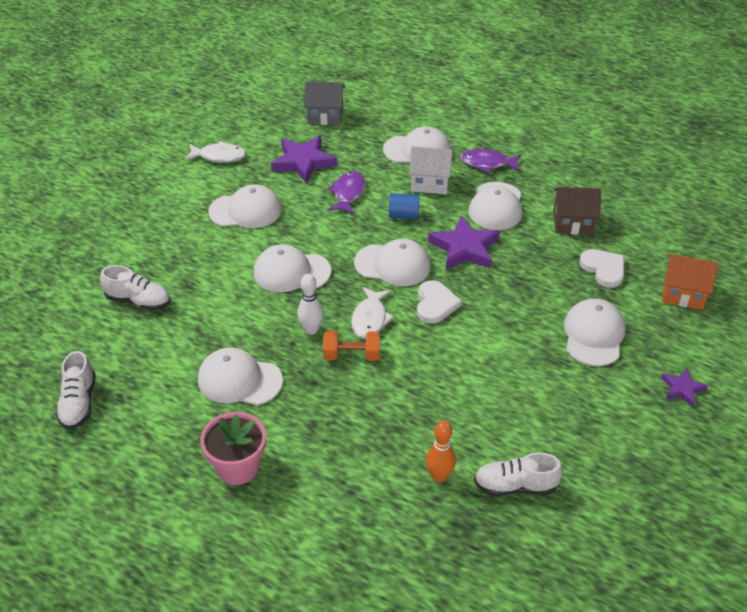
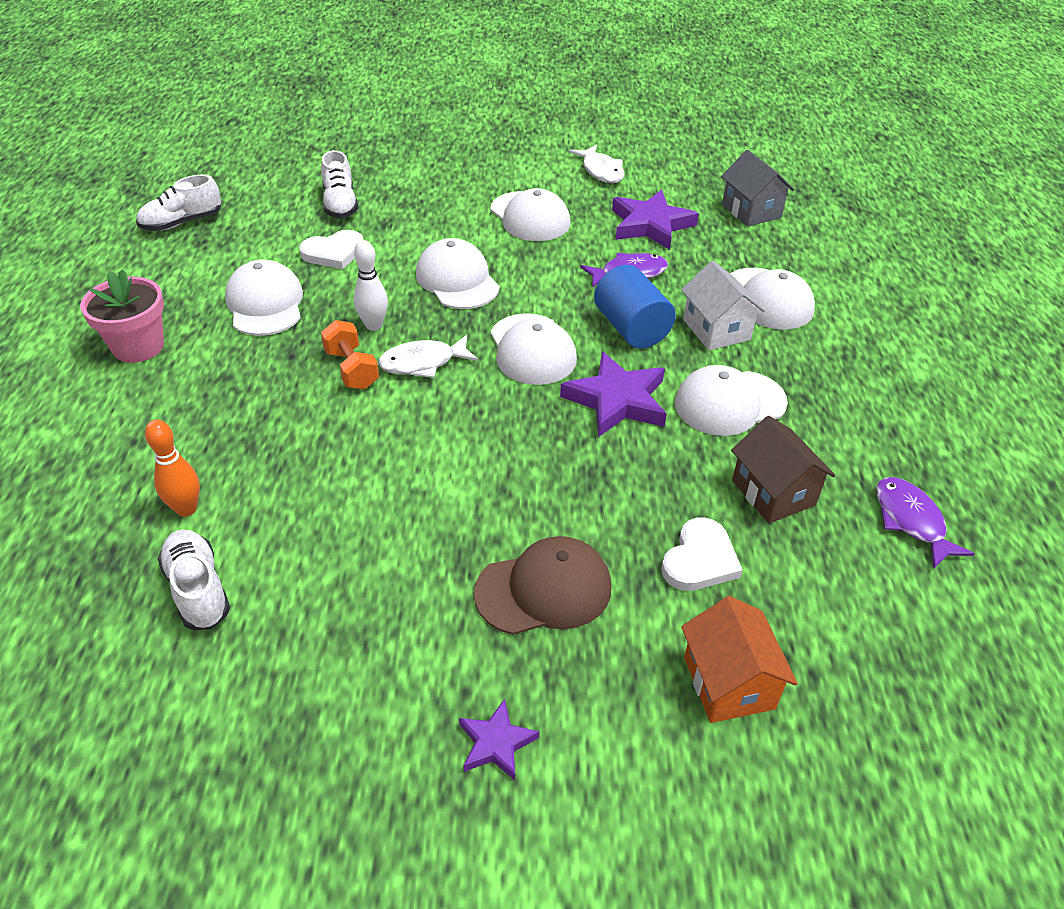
camera: 60 degrees right, 0 degrees up
blue cylinder [389,193,419,219] -> blue cylinder [594,265,676,349], size x1.58
white heart [417,280,461,324] -> white heart moved to [299,230,363,269]
purple fish [460,149,521,173] -> purple fish moved to [876,477,975,569]
white cap [564,299,626,366] -> brown cap [474,536,611,635]

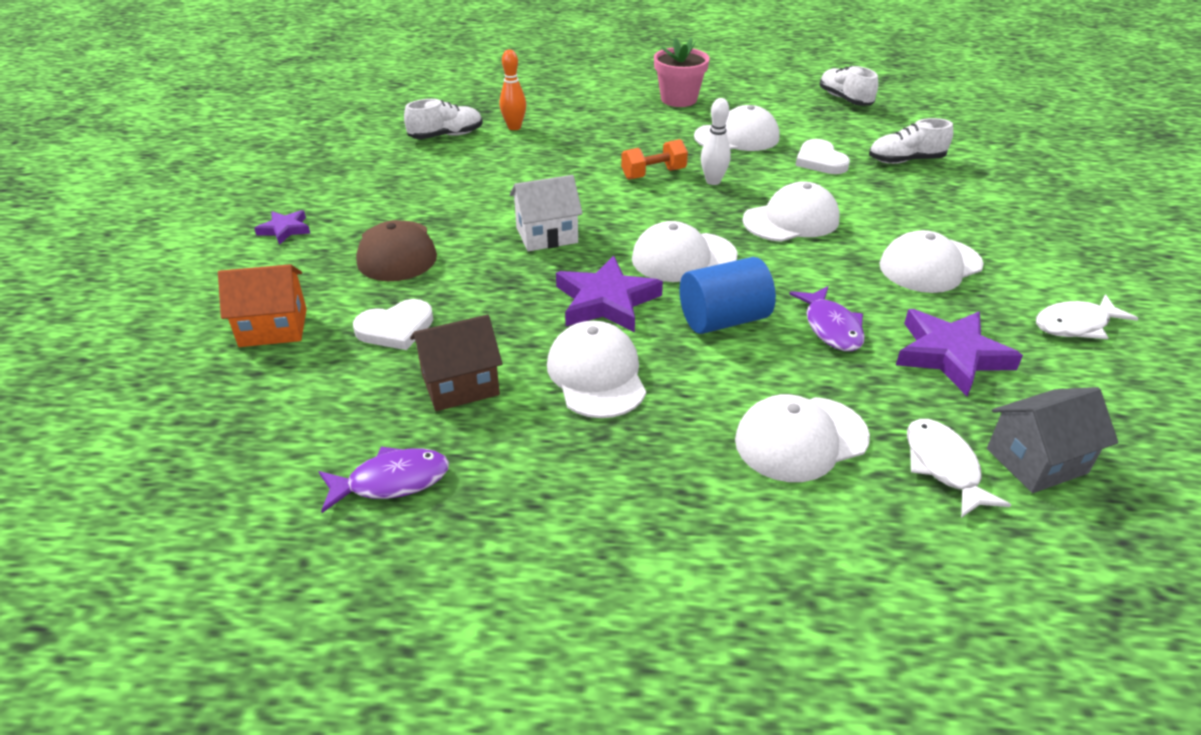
camera: 95 degrees right, 5 degrees down
white fish [378,335,478,378] -> white fish moved to [907,419,1011,518]
white heart [661,517,743,591] -> white heart turned 60 degrees counterclockwise [353,299,433,350]
white house [681,261,765,350] -> white house moved to [510,175,583,251]

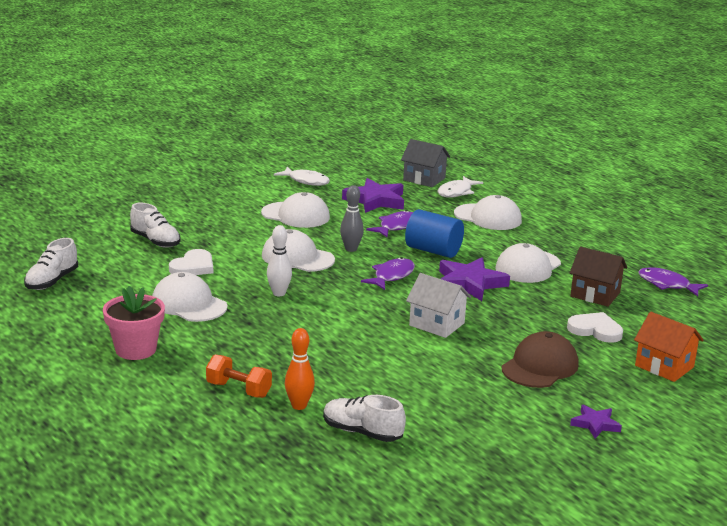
camera: 130 degrees left, 15 degrees down
orange dumbbell [621,139,688,180] -> orange dumbbell moved to [206,355,272,398]
white cap [632,221,738,282] -> purple fish [361,257,415,290]
none -> grey bowling pin [340,185,364,252]

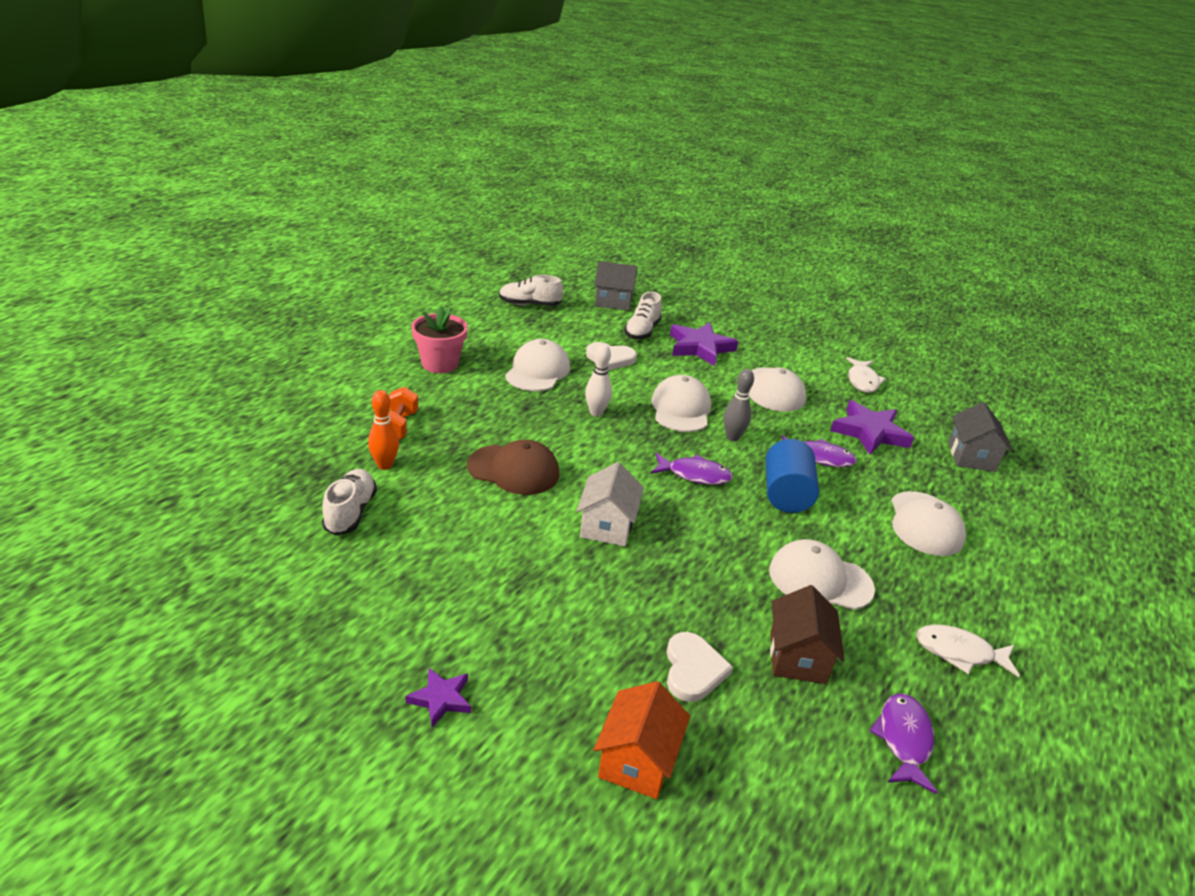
camera: 65 degrees right, 10 degrees up
white fish [438,176,483,198] -> white fish moved to [916,624,1020,677]
purple star [439,257,510,301] -> purple star moved to [670,322,738,366]
brown cap [502,331,579,388] -> brown cap moved to [467,440,560,495]
none -> grey house [594,261,637,311]

